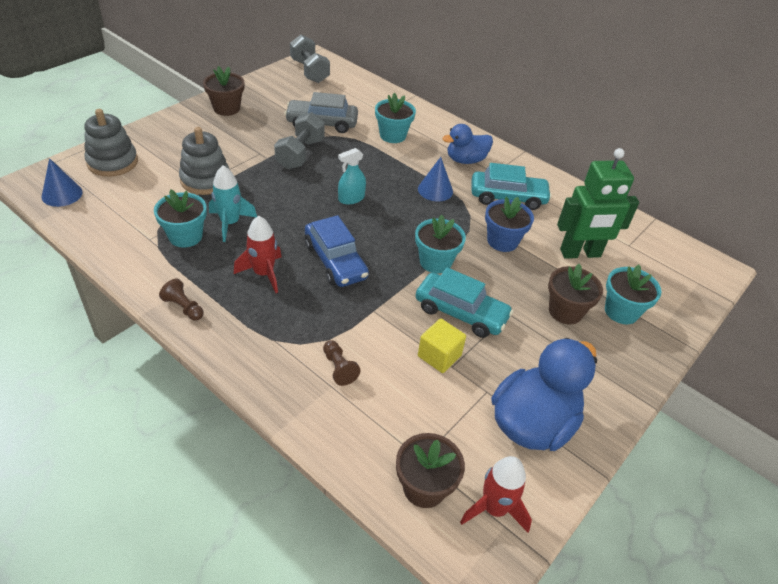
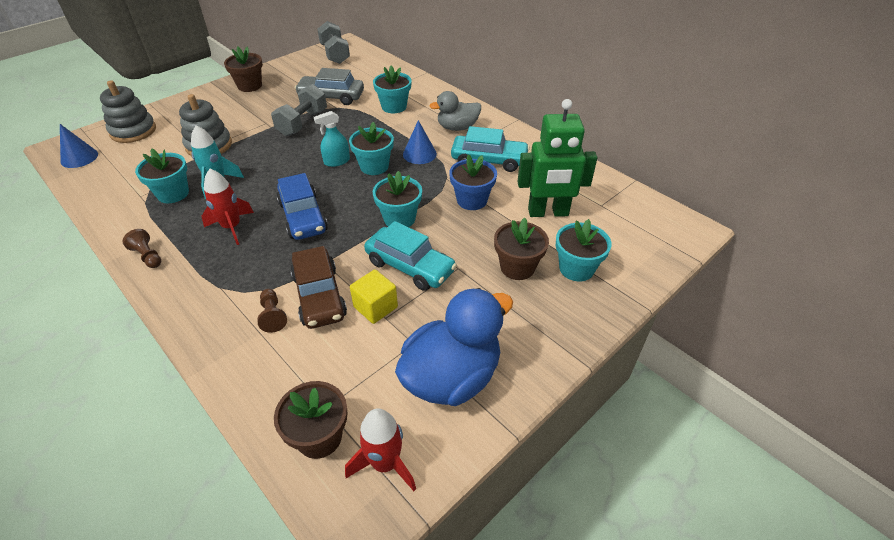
camera: 10 degrees right, 0 degrees up
blue duck [442,124,493,164] -> grey duck [429,91,481,131]
none -> brown car [290,246,347,329]
none -> turquoise flower pot [349,122,394,175]

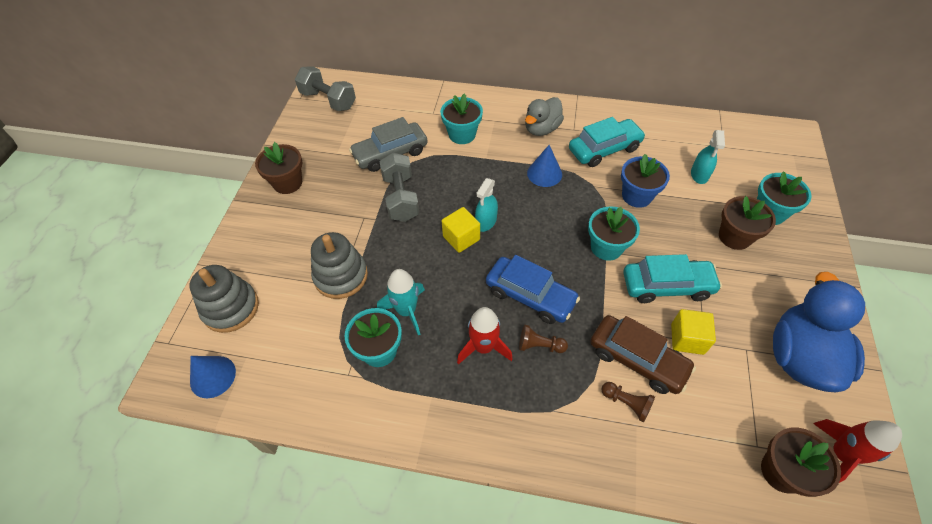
camera: 35 degrees left, 10 degrees up
brown pawn [122,229,161,268] -> brown pawn moved to [519,325,568,353]
turquoise flower pot [349,122,394,175] -> none
green robot [518,99,597,217] -> turquoise spray bottle [691,130,725,184]
none -> yellow cube [442,207,480,253]

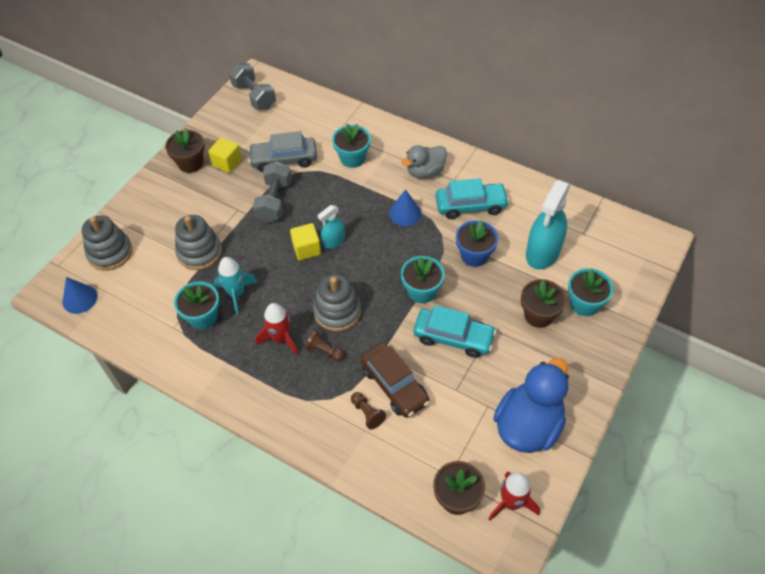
camera: 20 degrees right, 0 degrees up
blue car [486,255,580,324] -> grey stacking toy [313,274,361,332]
yellow cube [671,309,716,355] -> yellow cube moved to [208,137,242,173]
turquoise spray bottle [691,130,725,184] -> turquoise spray bottle [526,180,571,269], size x1.89

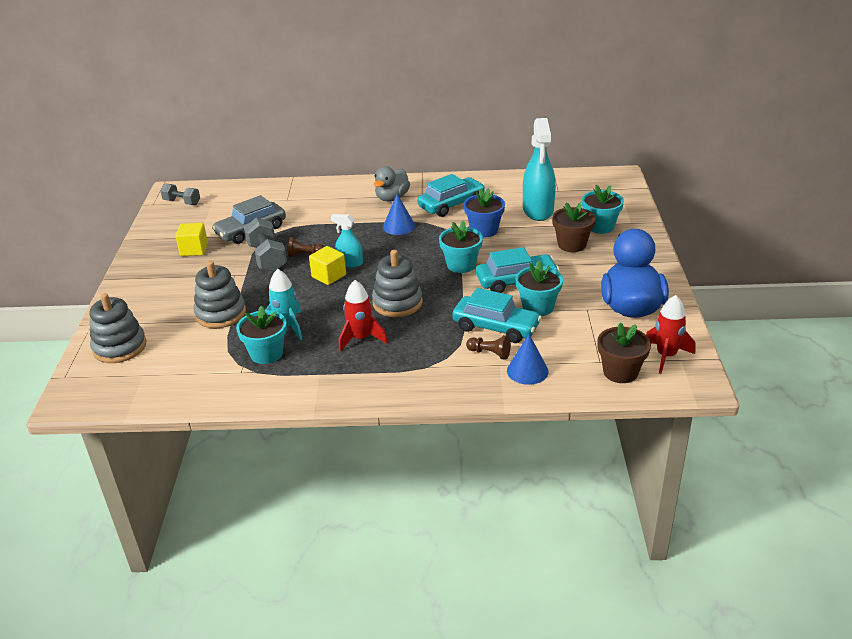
camera: 30 degrees left, 20 degrees down
blue cone [63,277,97,314] -> blue cone moved to [507,334,549,385]
brown flower pot [165,128,205,173] -> none
grey dumbbell [229,63,276,110] -> grey dumbbell [161,183,200,205], size x0.65
brown pawn [305,330,344,361] -> brown pawn moved to [288,237,324,258]
turquoise spray bottle [318,205,345,249] -> turquoise spray bottle turned 90 degrees clockwise [331,214,363,268]
turquoise flower pot [332,124,371,168] -> turquoise flower pot moved to [516,260,563,316]
brown car [361,343,430,418] -> turquoise car [452,288,542,343]

